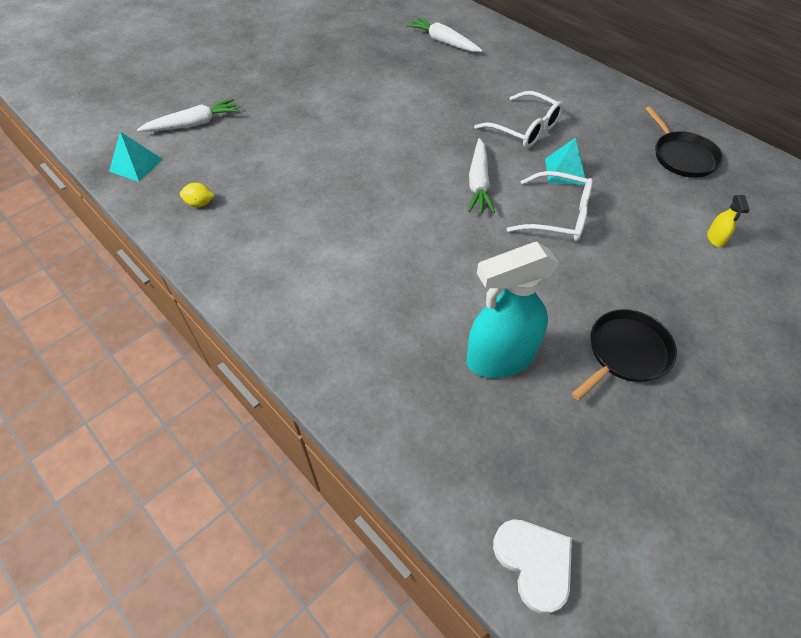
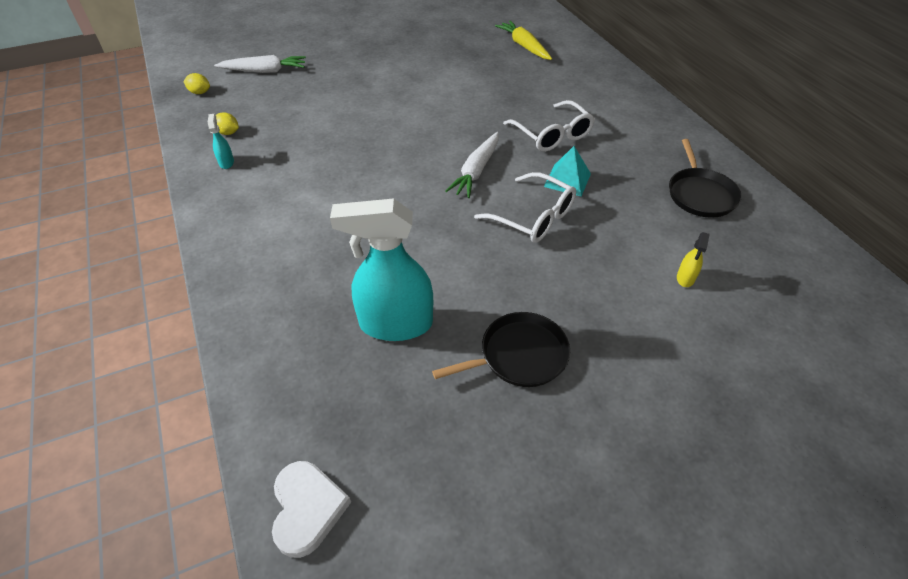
camera: 20 degrees right, 5 degrees down
turquoise pyramid [109,132,162,182] -> yellow lemon [184,73,210,94]
white carrot [407,17,482,52] -> yellow carrot [495,21,552,60]
none -> turquoise spray bottle [208,114,234,169]

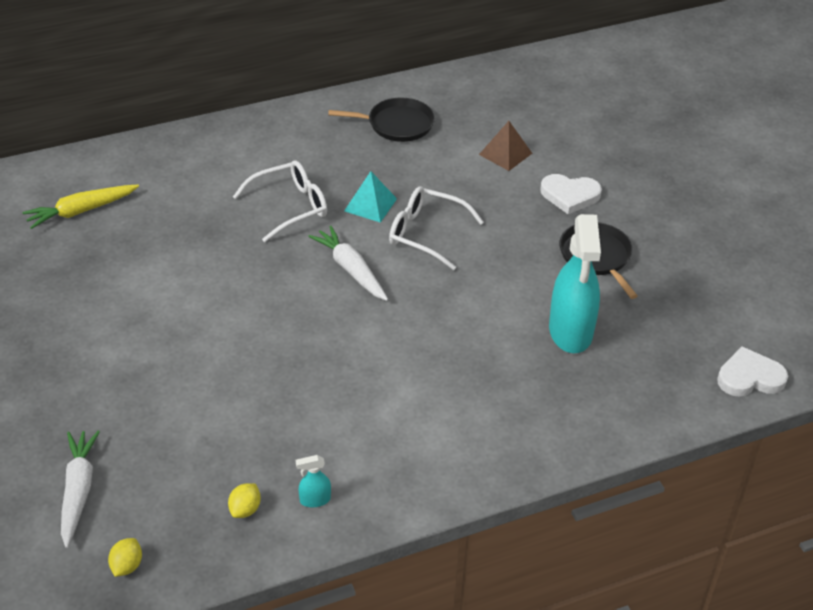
camera: 90 degrees left, 5 degrees down
white carrot [445,132,499,198] -> white carrot turned 150 degrees counterclockwise [308,226,388,301]
white glasses [474,172,576,243] -> white glasses turned 105 degrees counterclockwise [389,186,484,270]
yellow spray bottle [677,232,710,287] -> brown pyramid [479,121,532,171]
none -> white heart [540,174,602,214]

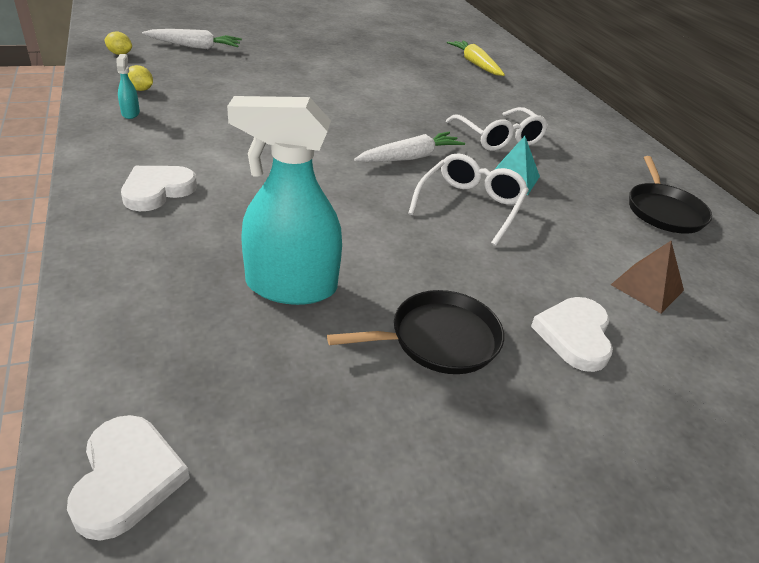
camera: 90 degrees right, 5 degrees down
none -> white heart [121,166,197,211]

